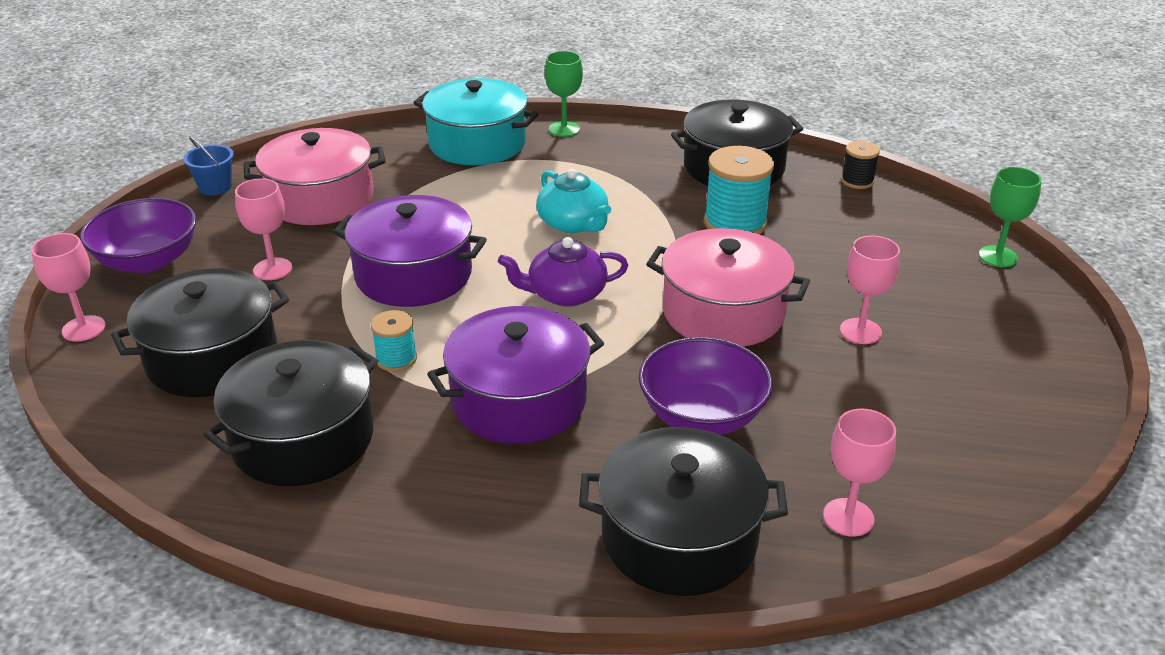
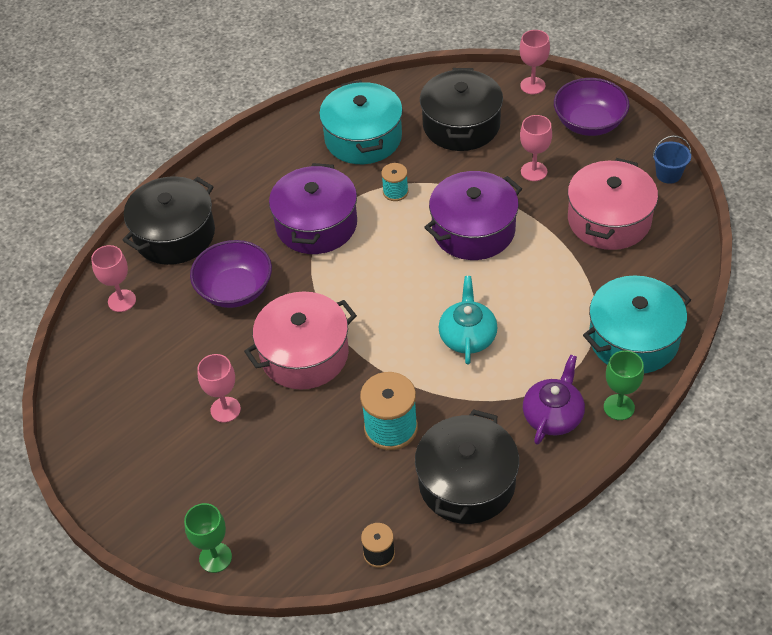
camera: 130 degrees right, 15 degrees up
black pot [204,340,378,486] -> turquoise pot [319,80,403,164]
purple teapot [498,237,629,307] -> purple teapot moved to [523,355,585,445]
turquoise teapot [536,169,611,233] -> turquoise teapot turned 90 degrees clockwise [438,276,498,364]

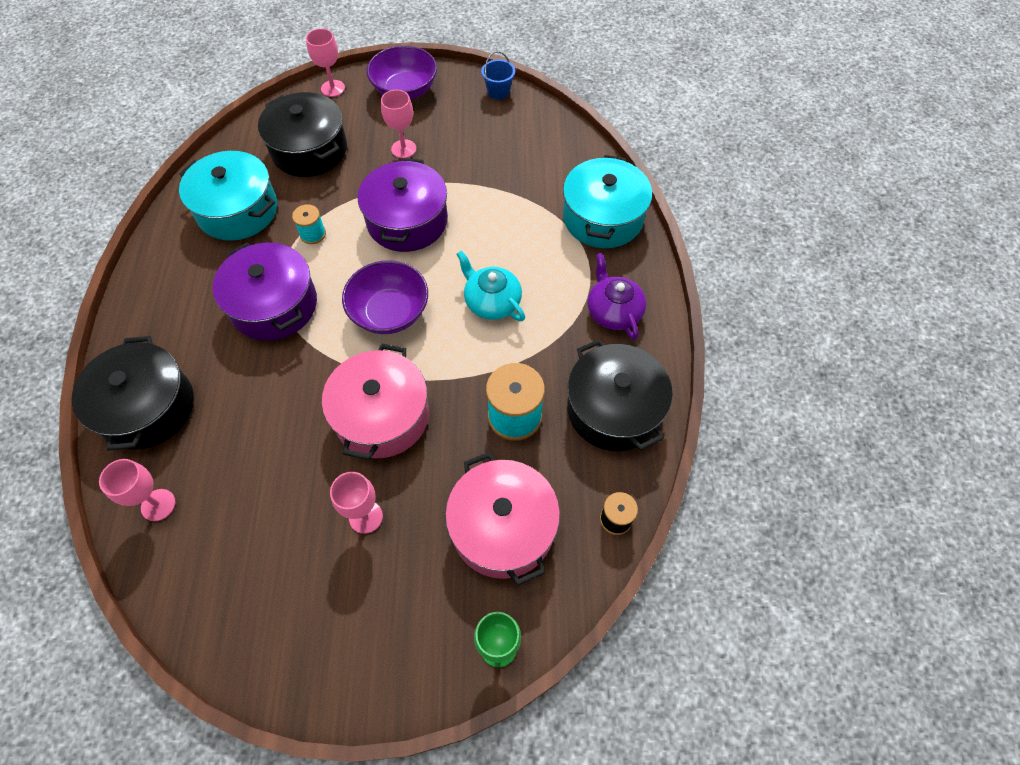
camera: 50 degrees left, 10 degrees up
purple bowl [190,240,272,308] -> purple bowl moved to [342,260,428,334]
pink pot [568,158,658,250] -> pink pot moved to [445,452,560,586]
green goblet [604,350,644,420] -> none

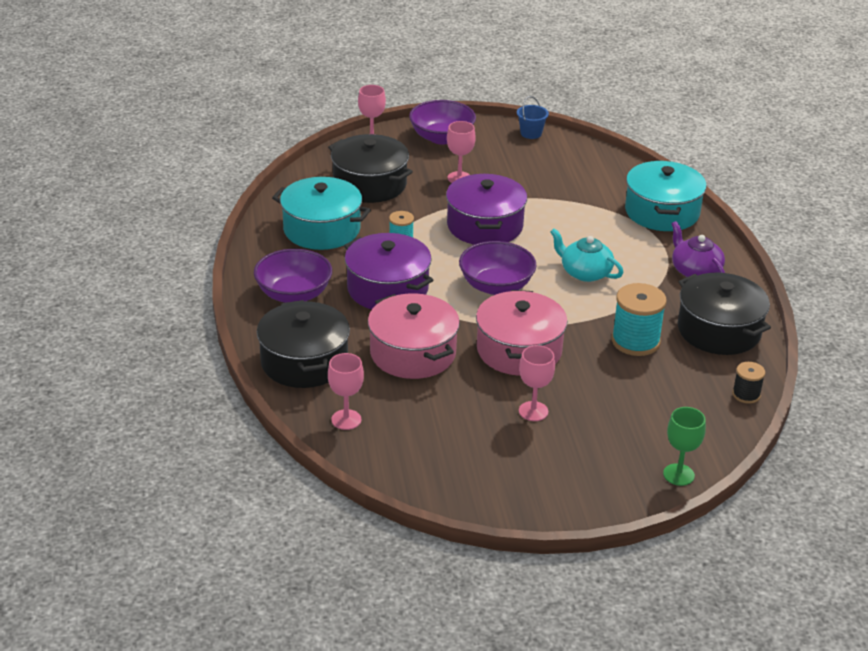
camera: 10 degrees left, 25 degrees down
pink pot [445,452,560,586] -> pink pot moved to [368,293,460,379]
none -> purple bowl [254,249,332,303]

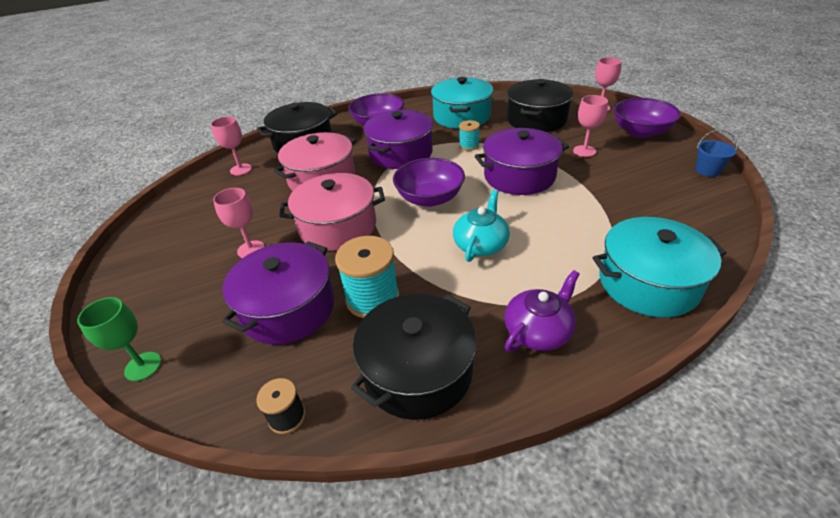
camera: 80 degrees right, 5 degrees up
none -> purple pot [222,241,334,345]

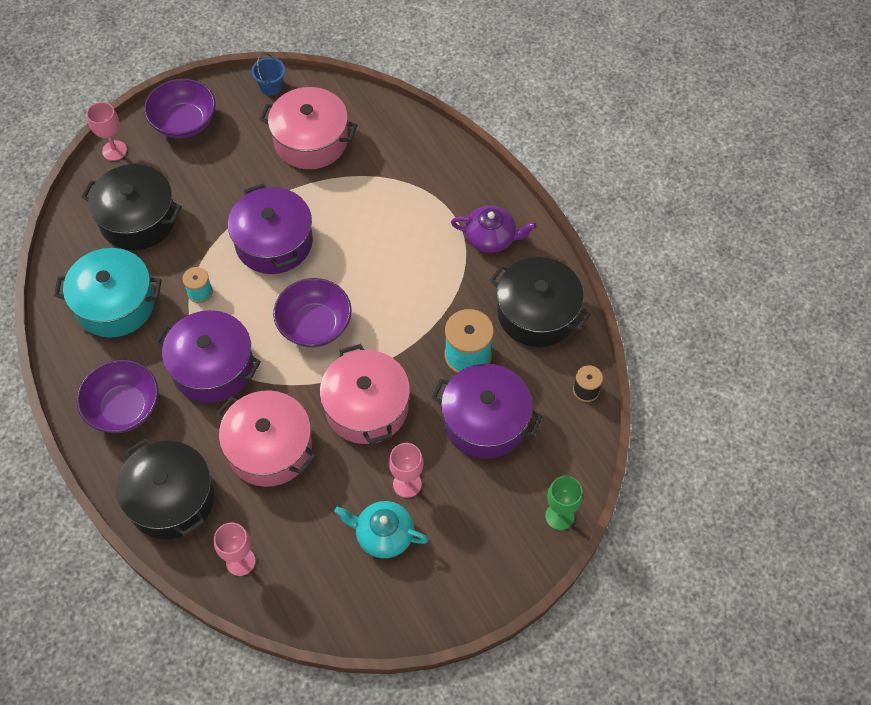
camera: 100 degrees left, 20 degrees up
turquoise teapot [453,190,510,262] -> turquoise teapot moved to [334,501,429,558]
purple teapot [504,270,580,352] -> purple teapot turned 150 degrees clockwise [451,206,536,253]
pink goblet [573,95,608,157] -> none
turquoise pot [593,217,726,318] -> none
none -> pink pot [260,87,357,169]

